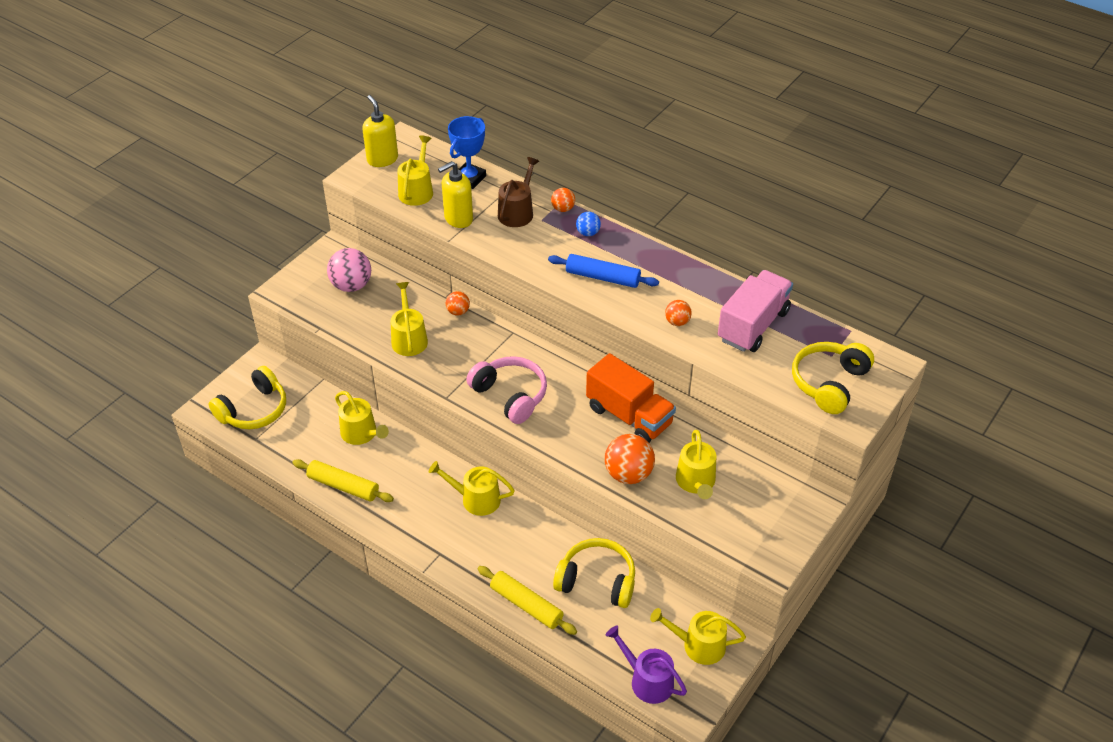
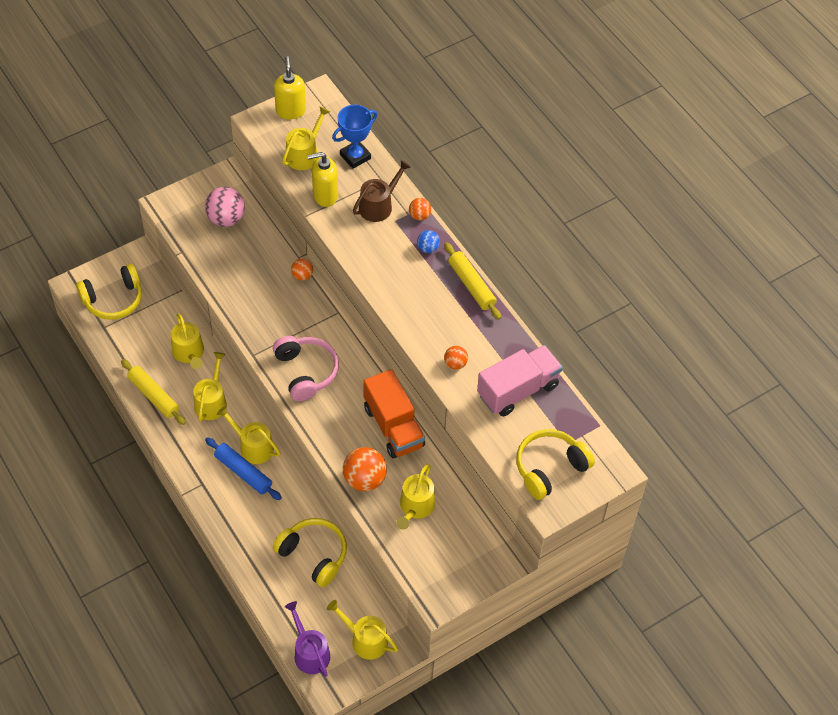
camera: 20 degrees right, 10 degrees up
yellow watering can [391,282,428,356] -> yellow watering can moved to [193,352,227,422]
yellow rolling pin [478,566,577,635] -> yellow rolling pin moved to [444,242,501,320]
blue rolling pin [548,254,659,288] -> blue rolling pin moved to [205,437,282,500]

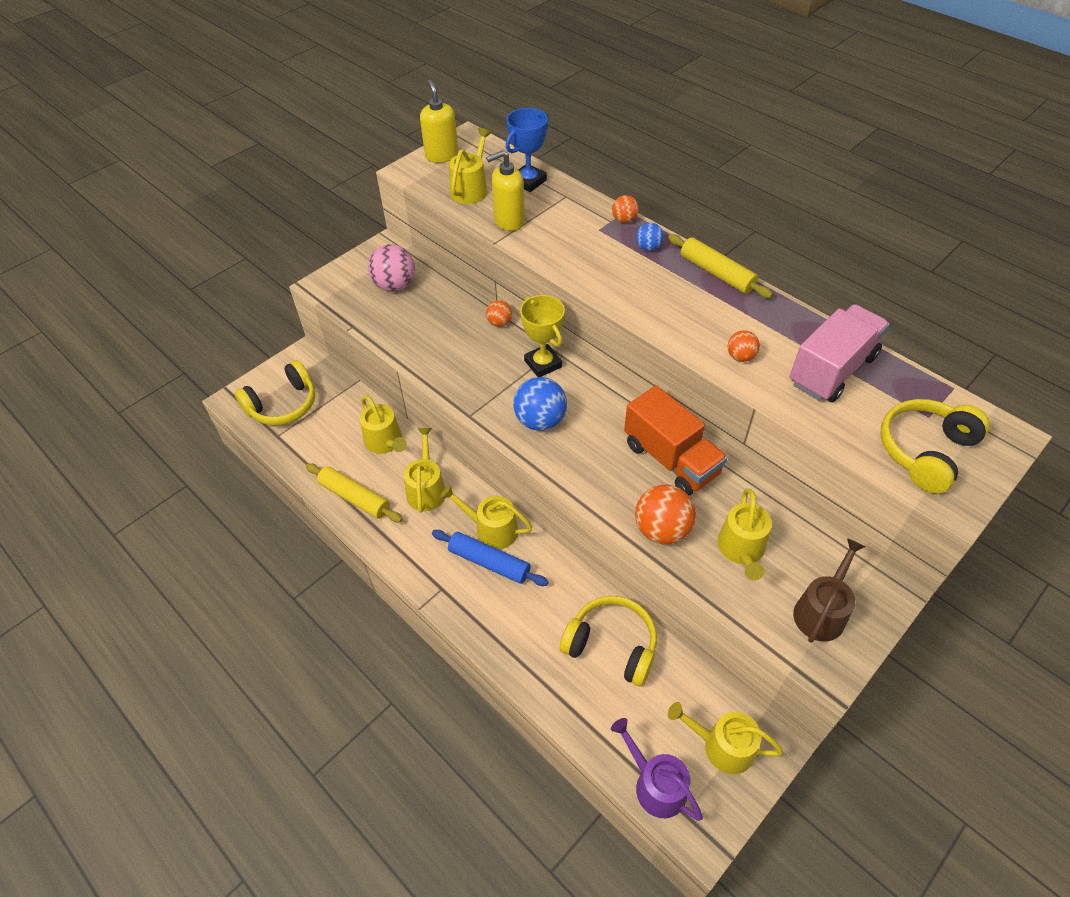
camera: 10 degrees left, 5 degrees down
pink headphones [273,336,339,401] -> blue ball [513,377,567,431]
brown watering can [353,160,411,222] -> brown watering can moved to [793,538,865,643]
none -> yellow trophy [520,295,565,377]

